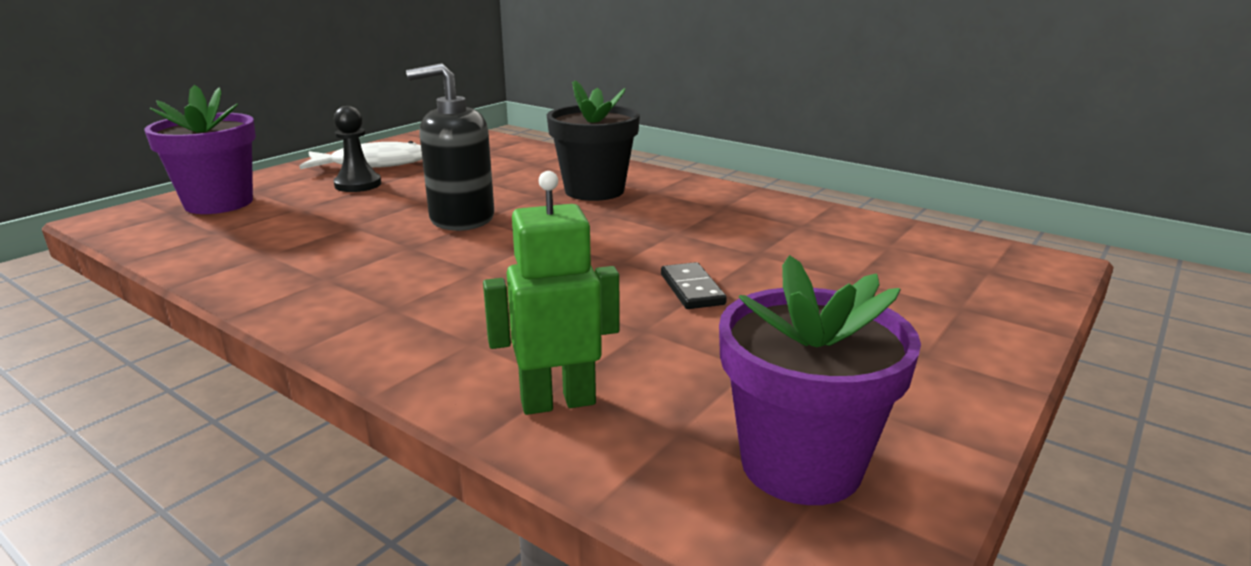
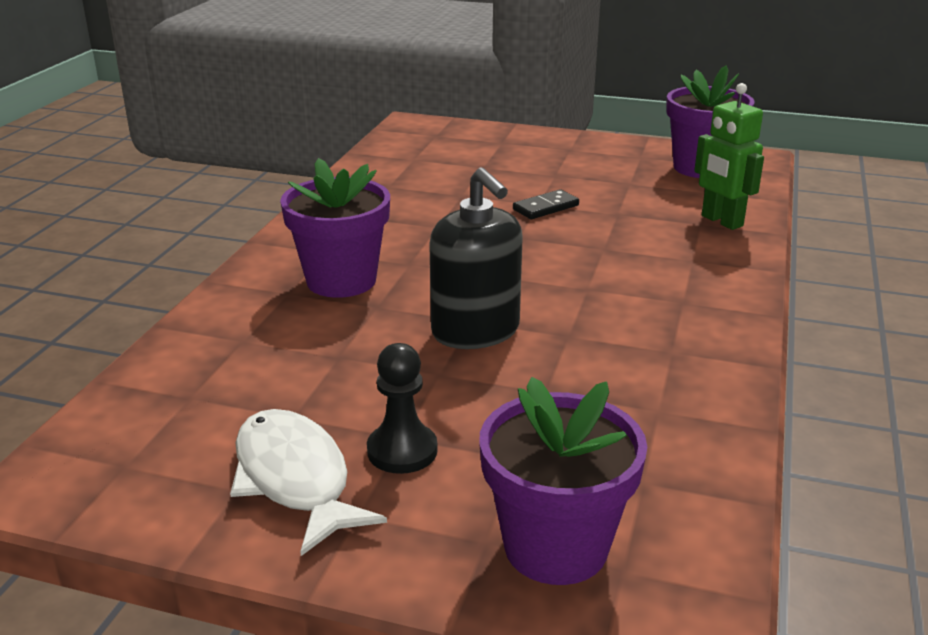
camera: 110 degrees left, 5 degrees up
black flower pot [547,80,640,201] -> purple flower pot [280,158,390,298]

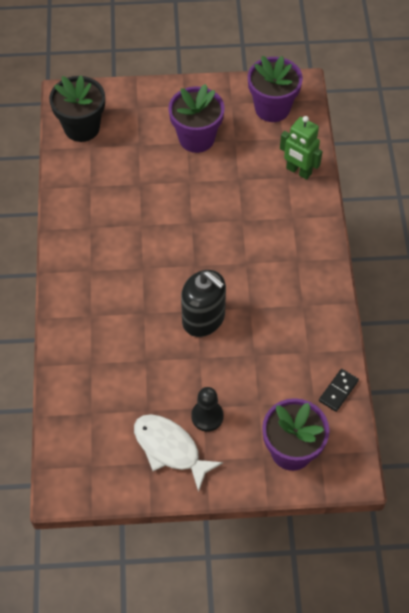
camera: 20 degrees left, 30 degrees up
purple flower pot [280,158,390,298] -> purple flower pot moved to [168,84,225,153]
black domino [513,189,579,219] -> black domino moved to [319,369,359,412]
none -> black flower pot [49,75,105,142]

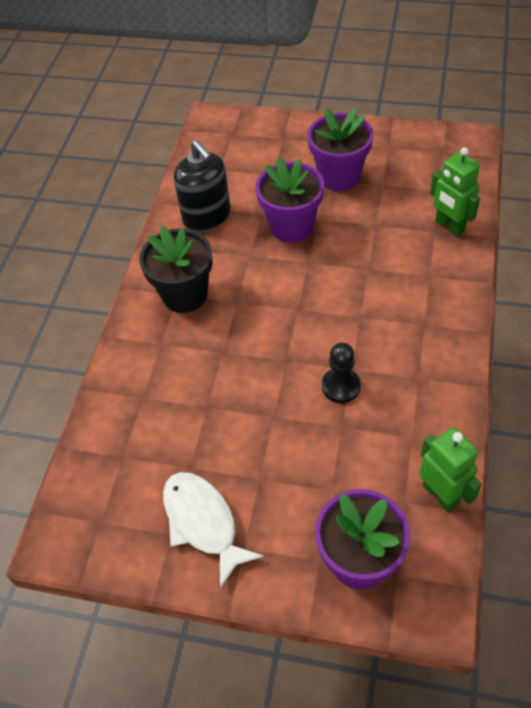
camera: 20 degrees right, 5 degrees down
black flower pot [49,75,105,142] -> black flower pot moved to [139,226,213,313]
black soap dispenser [181,270,226,337] -> black soap dispenser moved to [173,140,231,232]
black pawn [191,387,224,432] -> black pawn moved to [322,343,361,403]
purple flower pot [248,56,303,122] -> purple flower pot moved to [256,157,324,243]
black domino [319,369,359,412] -> green robot [419,427,482,513]

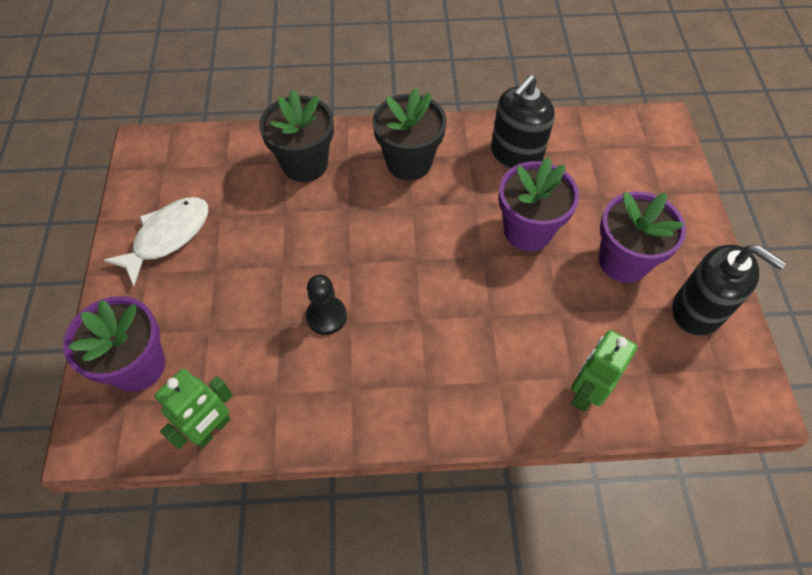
camera: 70 degrees right, 5 degrees up
none -> black flower pot [259,90,334,182]
none -> black soap dispenser [672,245,786,336]

